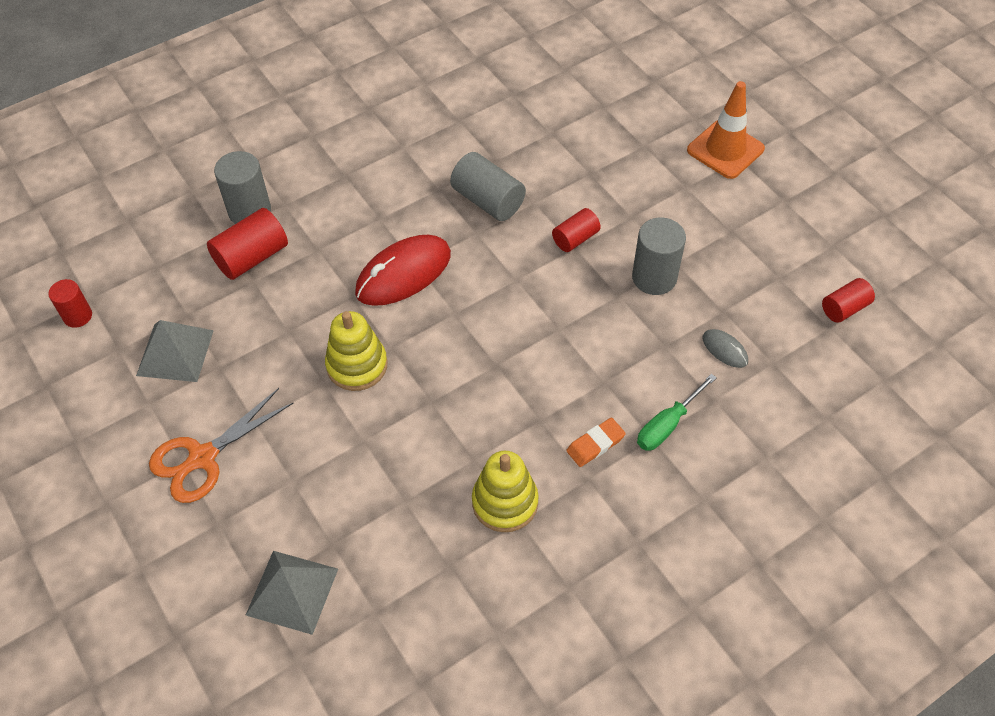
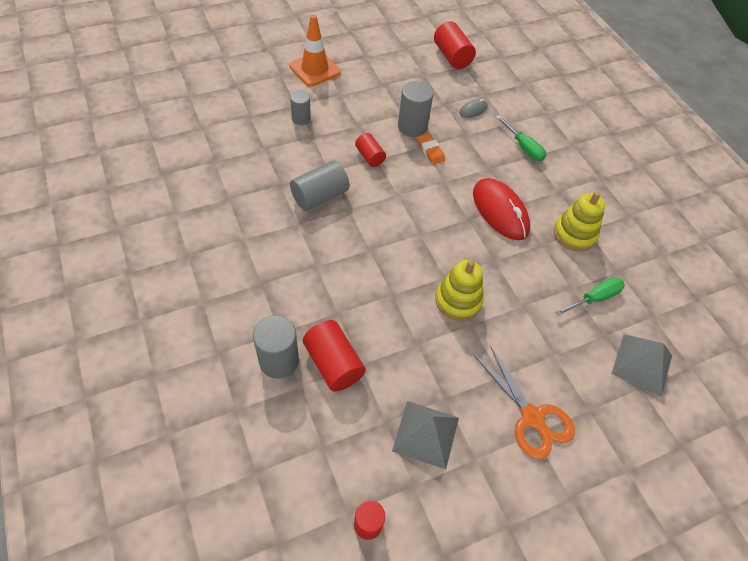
camera: 85 degrees left, 0 degrees up
red mouse [355,235,451,306] -> red mouse moved to [473,178,530,240]
orange eraser [566,418,626,467] -> orange eraser moved to [417,133,445,165]
red cylinder [822,278,875,323] -> red cylinder [434,21,476,69], size x1.59
none -> grey cylinder [290,91,311,125]
none -> green screwdriver [556,277,625,316]

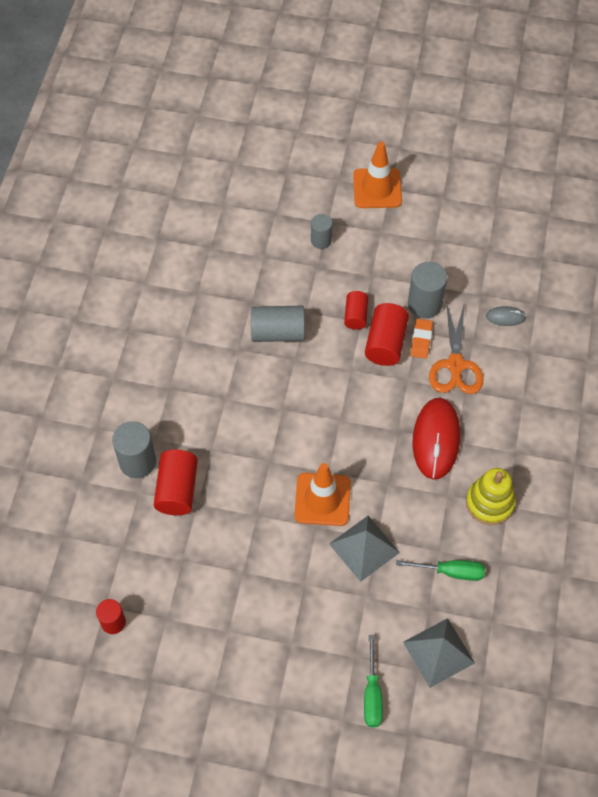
camera: 40 degrees right, 5 degrees up
grey pyramid [392,401,459,469] -> grey pyramid moved to [329,516,400,582]
red cylinder [434,21,476,69] -> red cylinder moved to [365,303,409,366]
yellow stacking toy [435,260,484,321] -> orange traffic cone [294,463,351,526]
orange scissors [474,346,575,459] -> orange scissors moved to [429,302,483,394]
green screwdriver [496,115,546,161] -> green screwdriver moved to [364,635,383,727]

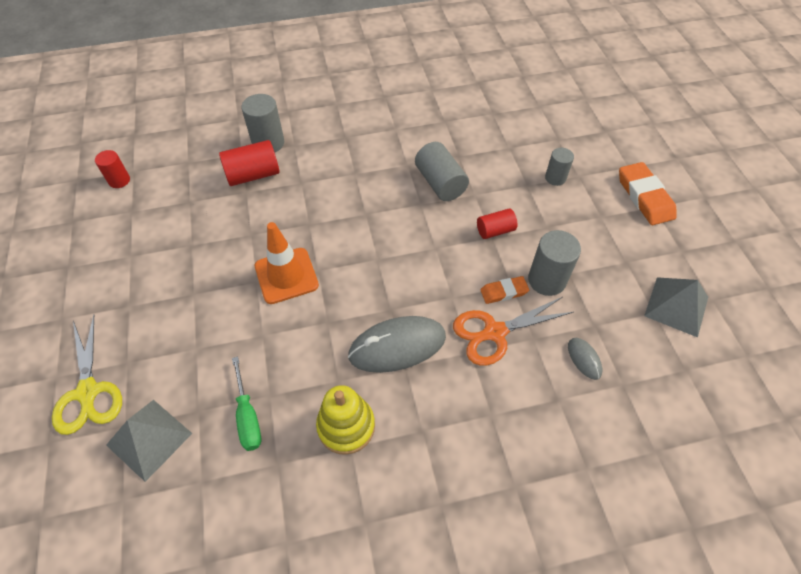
camera: 65 degrees right, 5 degrees down
grey pyramid [329,516,400,582] -> grey pyramid moved to [644,277,708,338]
orange traffic cone [353,142,402,208] -> orange eraser [619,162,677,225]
green screwdriver [364,635,383,727] -> yellow scissors [52,315,122,435]
red cylinder [365,303,409,366] -> none
red mouse [413,398,460,479] -> grey mouse [348,316,446,373]

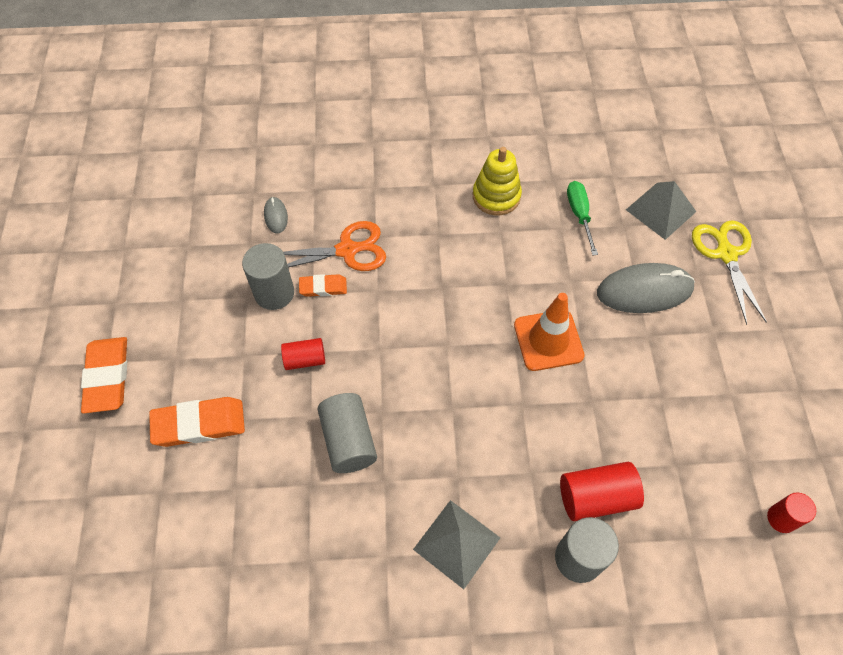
camera: 170 degrees left, 5 degrees up
grey mouse [348,316,446,373] -> grey mouse moved to [597,263,695,313]
grey cylinder [545,148,574,186] -> orange eraser [149,397,245,447]
grey pyramid [644,277,708,338] -> grey pyramid moved to [413,500,500,589]

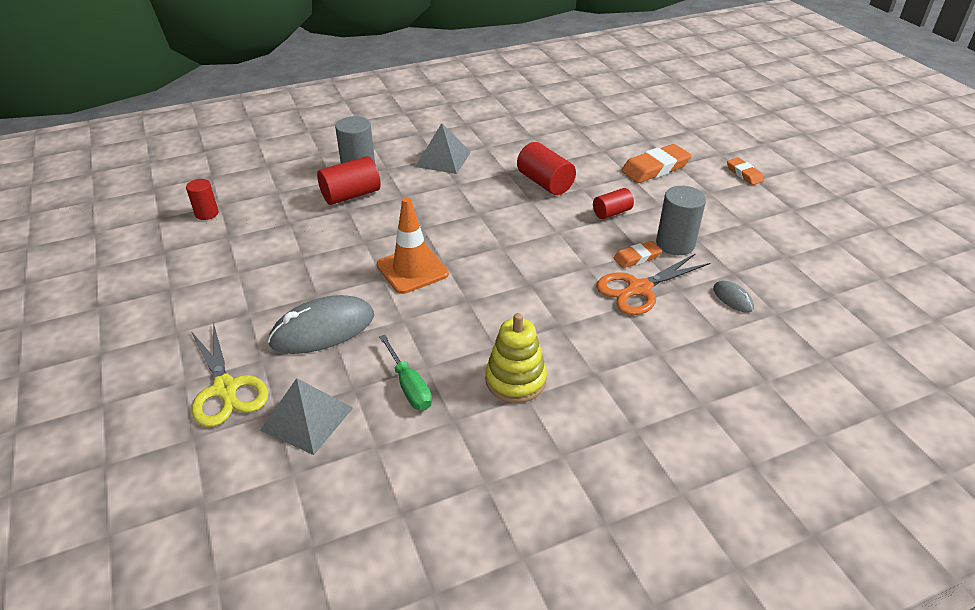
camera: 160 degrees right, 20 degrees down
orange eraser [81,337,127,413] -> orange eraser [727,157,764,185], size x0.58
grey cylinder [317,393,377,473] -> red cylinder [517,142,576,195]

